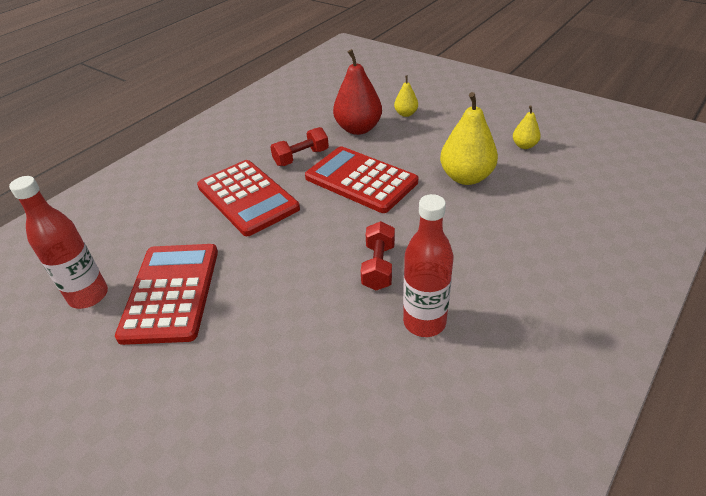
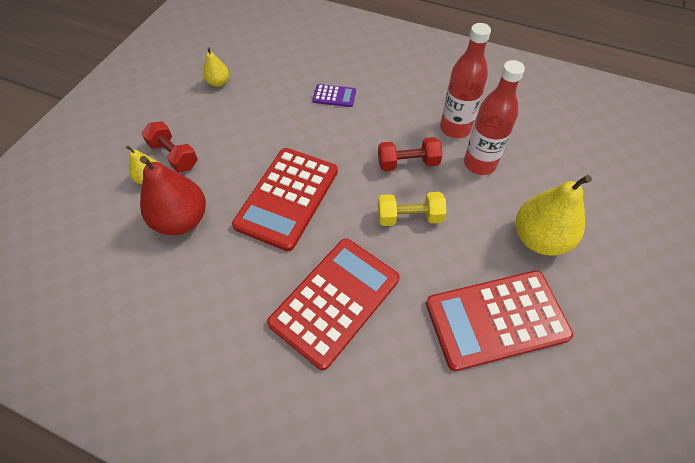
camera: 105 degrees left, 15 degrees up
red bottle [9,176,108,309] -> red bottle moved to [464,60,525,175]
red dumbbell [271,127,329,166] -> red dumbbell moved to [142,121,198,172]
yellow pear [440,92,498,185] -> yellow pear moved to [516,175,592,256]
none -> purple calculator [312,84,356,107]
none -> yellow dumbbell [378,192,447,226]

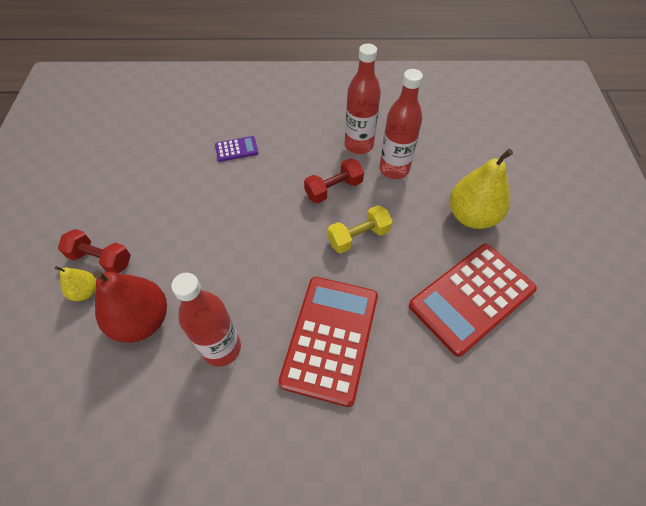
camera: 25 degrees left, 0 degrees up
yellow pear [203,47,229,87] -> none
red calculator [232,148,338,251] -> none
none -> red bottle [171,273,241,367]

